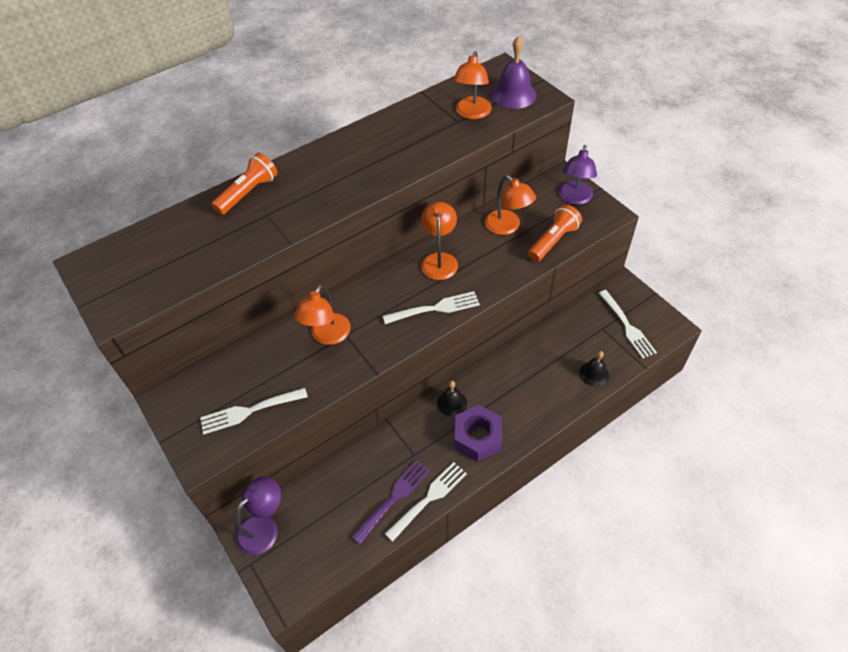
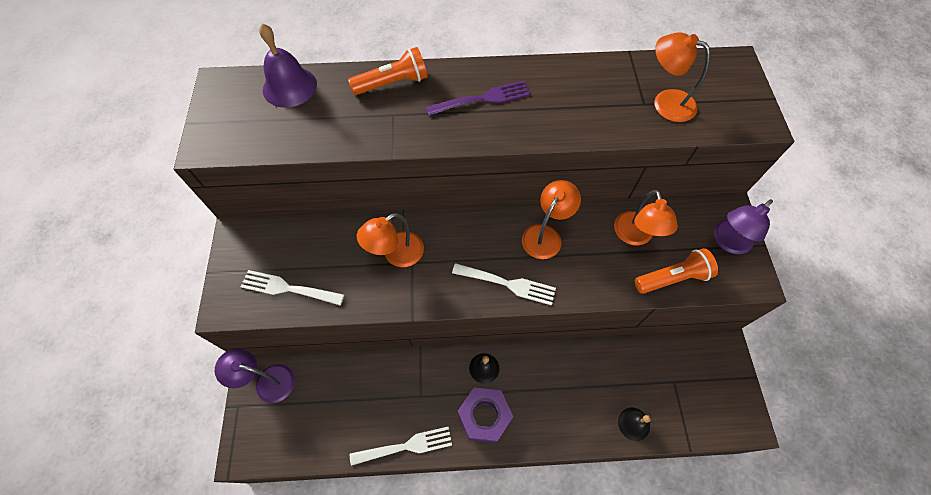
camera: 30 degrees right, 10 degrees up
purple lamp [236,476,281,555] -> purple lamp turned 150 degrees counterclockwise [215,349,295,403]
purple fork [352,460,430,544] -> purple fork moved to [426,80,531,116]
orange lamp [453,51,492,119] -> orange lamp turned 75 degrees clockwise [654,32,710,122]
purple bell [491,36,537,109] -> purple bell moved to [259,23,317,108]
white fork [599,290,657,359] -> none

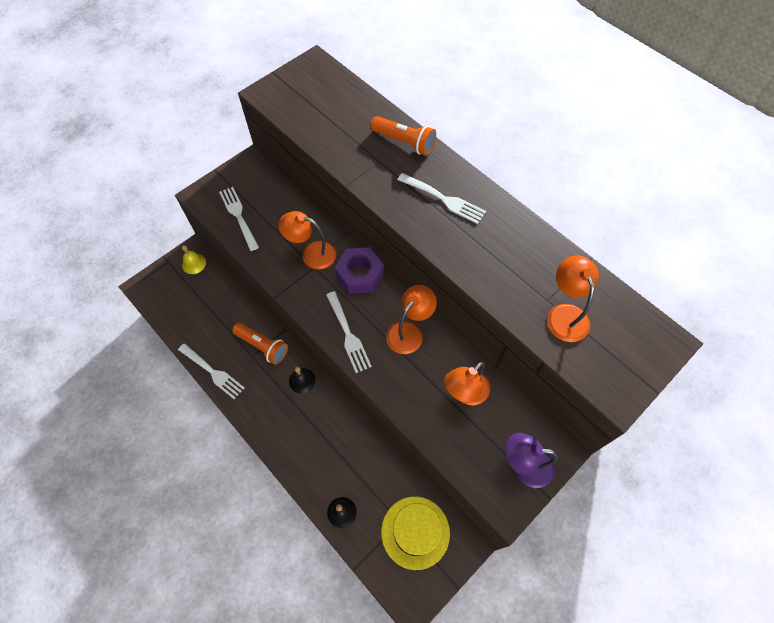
camera: 50 degrees right, 0 degrees up
purple lamp [215,349,295,403] -> yellow bell [182,245,206,274]
purple bell [259,23,317,108] -> none
purple fork [426,80,531,116] -> white fork [397,173,486,224]
purple nut [458,388,513,443] -> purple nut moved to [335,247,384,294]
orange lamp [522,180,581,259] -> orange lamp turned 45 degrees counterclockwise [386,285,437,354]
orange flashlight [635,248,718,294] -> orange flashlight moved to [232,323,288,365]
none -> yellow hat [381,496,450,570]

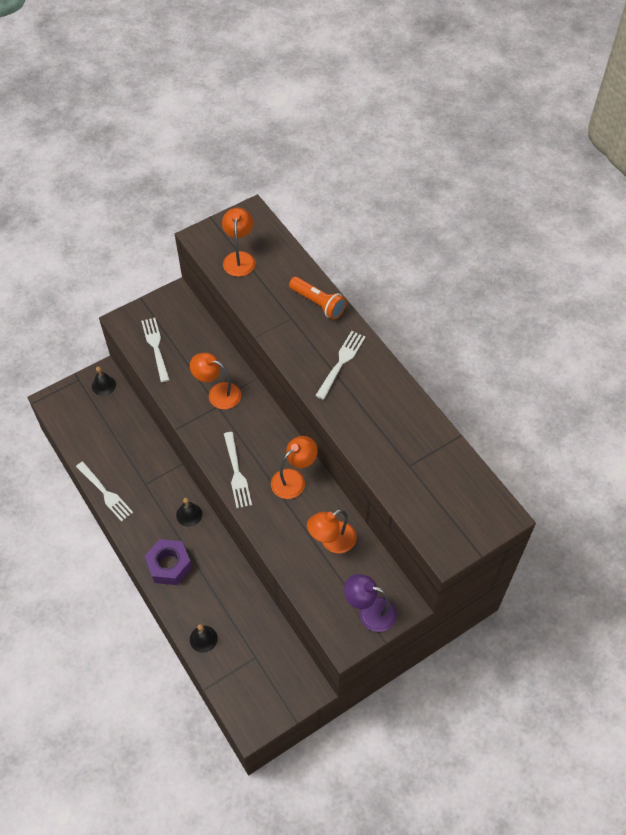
camera: 10 degrees right, 5 degrees down
yellow bell [182,245,206,274] -> black bell [92,367,116,396]
orange flashlight [232,323,288,365] -> none
purple nut [335,247,384,294] -> purple nut moved to [144,539,192,585]
yellow hat [381,496,450,570] -> none
white fork [397,173,486,224] -> white fork turned 105 degrees counterclockwise [315,331,366,400]
orange lamp [547,255,599,342] -> orange lamp moved to [222,208,256,277]

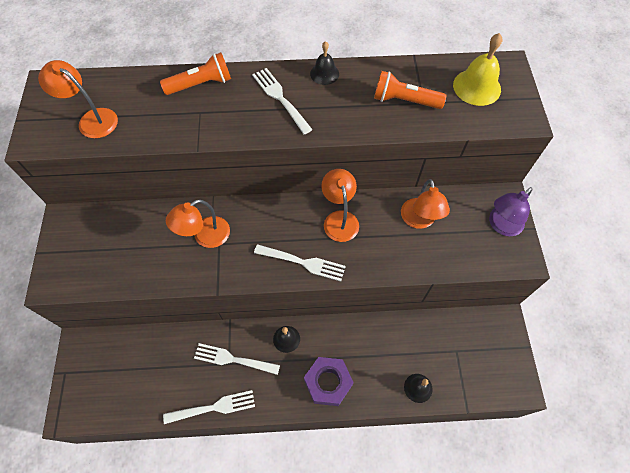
camera: 60 degrees left, 5 degrees up
black bell [92,367,116,396] -> black bell moved to [310,41,339,85]
white fork [141,318,170,382] -> white fork moved to [194,343,280,375]
none -> orange flashlight [374,71,447,109]
none -> yellow bell [453,33,502,106]

